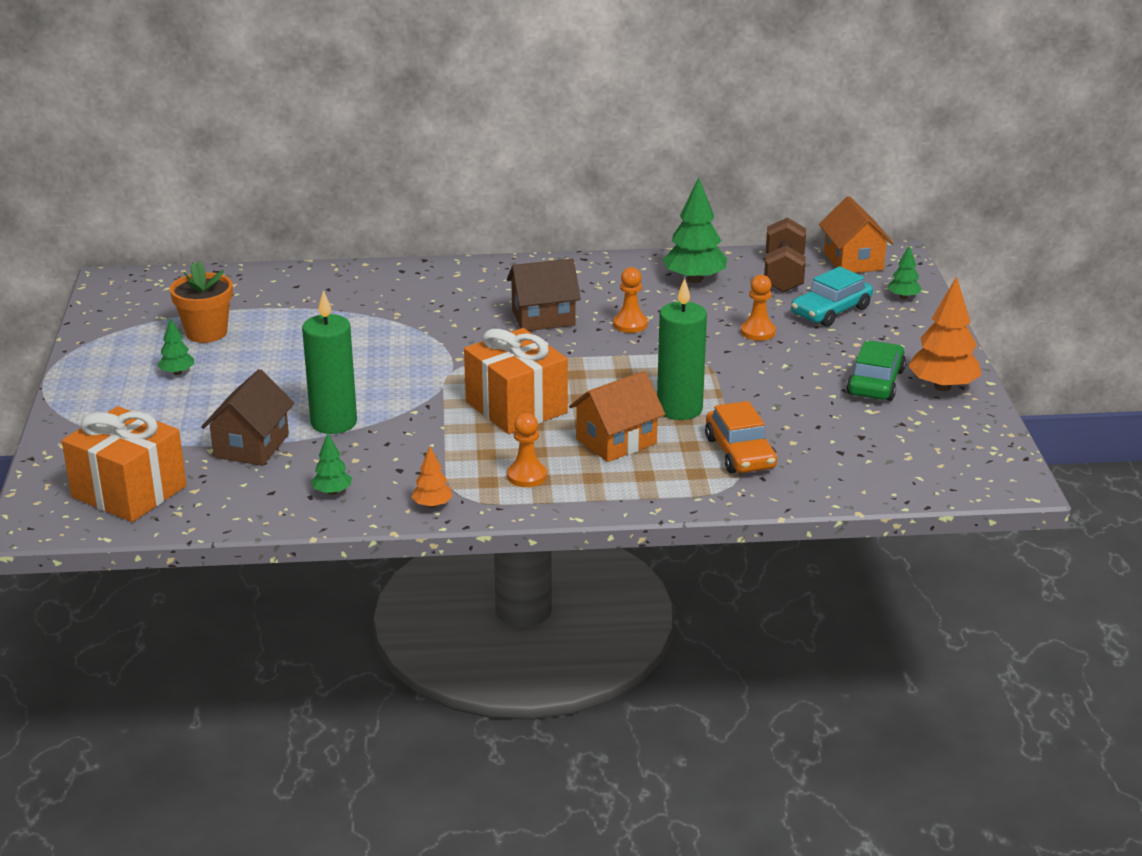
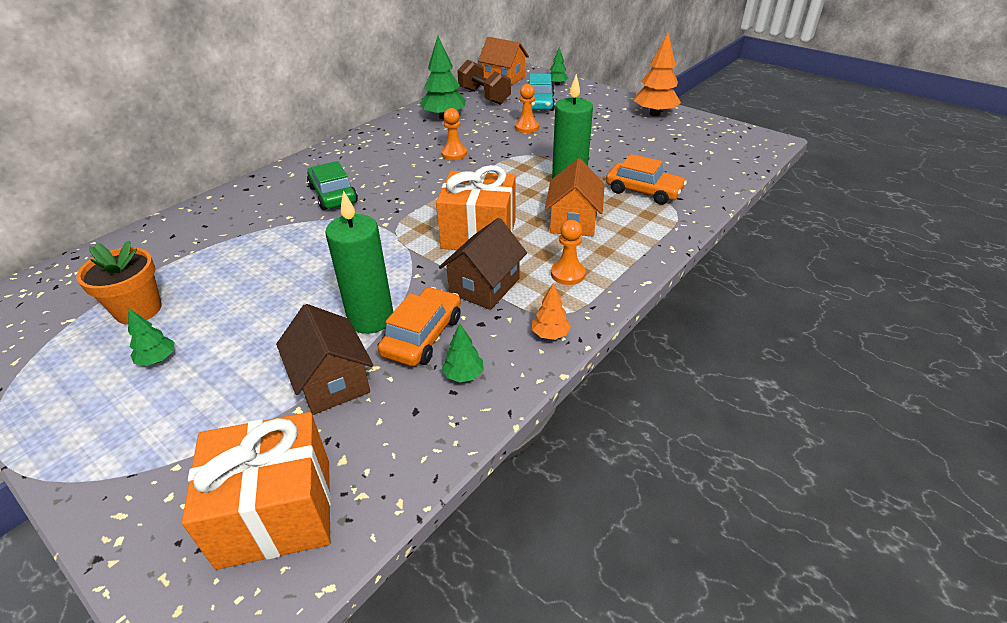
camera: 45 degrees left, 10 degrees up
brown house [507,259,581,331] -> brown house moved to [439,218,527,310]
green car [846,341,906,401] -> green car moved to [307,161,358,210]
none -> orange car [378,287,461,367]

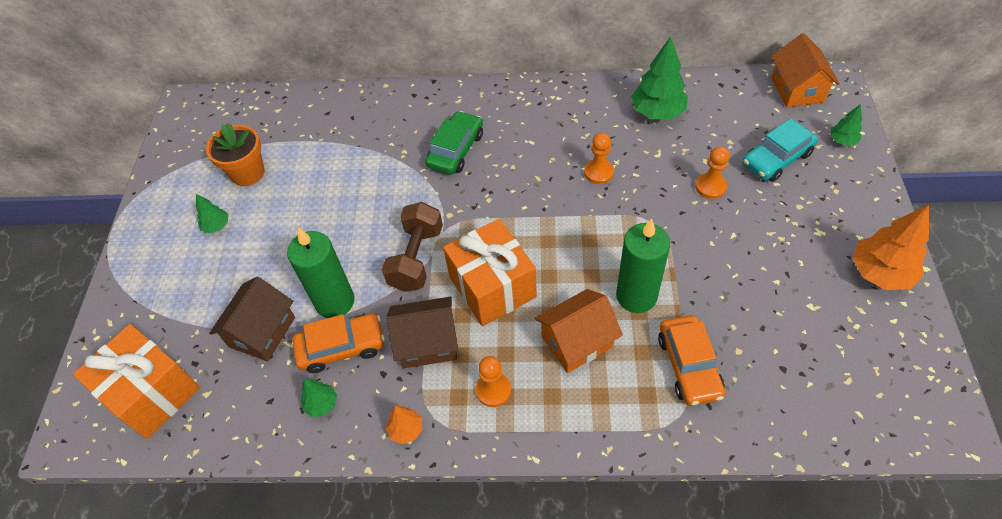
camera: 55 degrees right, 15 degrees up
brown dumbbell [457,60,511,105] -> brown dumbbell moved to [382,202,443,292]

